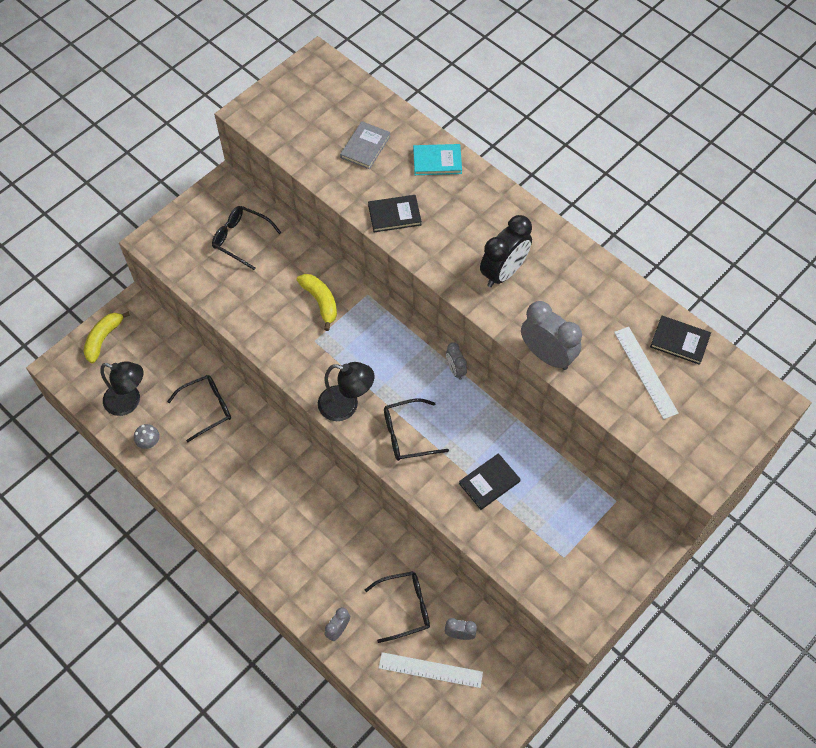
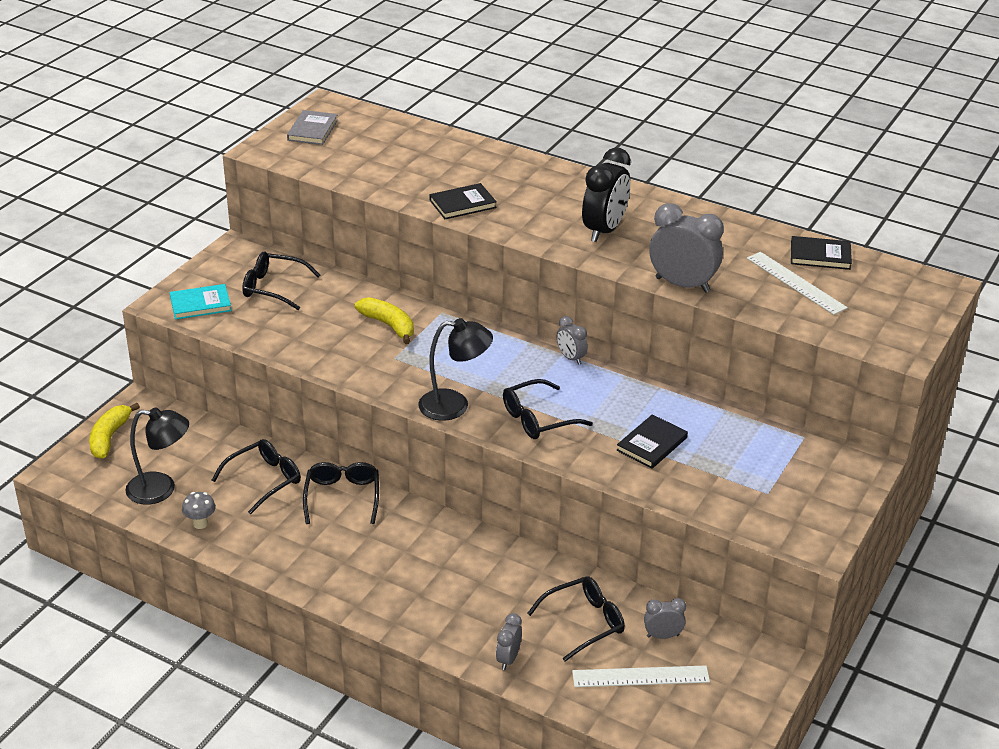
camera: 15 degrees left, 25 degrees down
grey book [340,121,391,169] -> grey book moved to [287,110,338,145]
turquoise book [413,144,462,175] -> turquoise book moved to [170,284,232,320]
none -> black glasses [303,462,379,524]

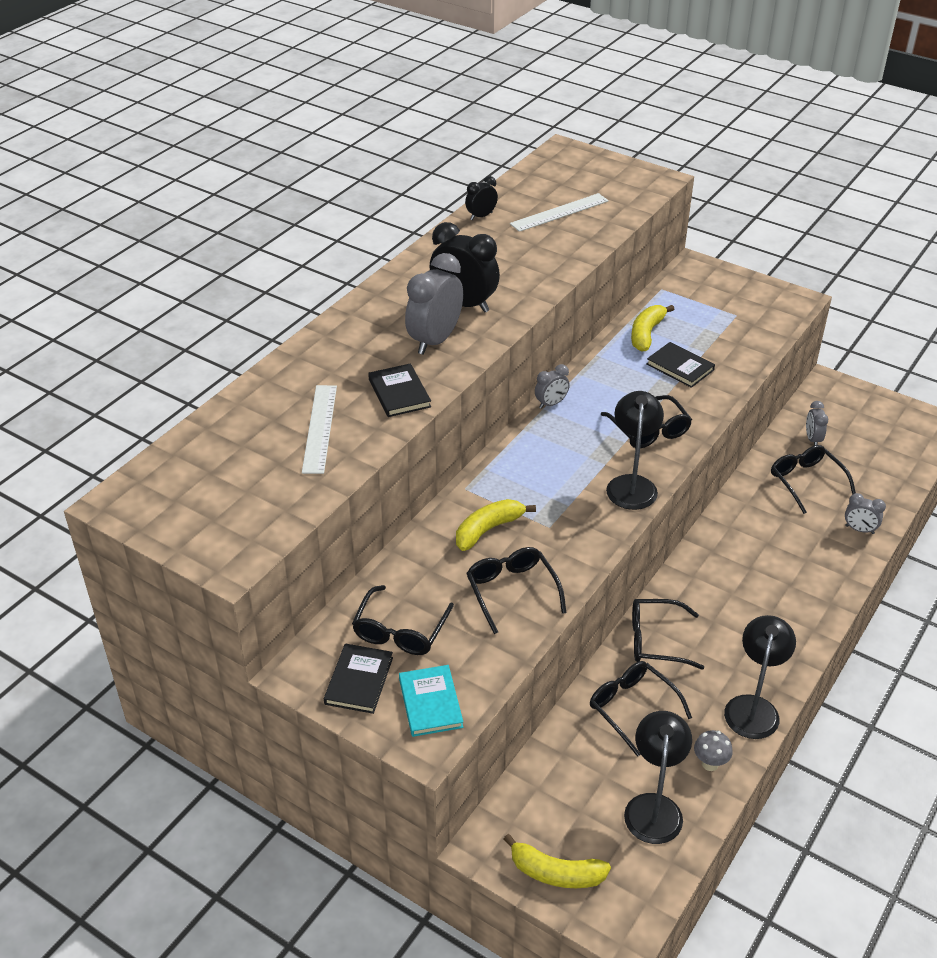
camera: 85 degrees left, 5 degrees up
grey book [287,110,338,145] -> none
white ruler [572,665,710,687] -> white ruler moved to [302,385,337,474]
grey clock [649,203,724,293] -> grey clock moved to [405,253,463,355]
black book [791,236,852,270] -> black book moved to [324,643,393,714]
none -> black clock [465,176,498,220]
none -> black glasses [466,547,567,634]
none -> yellow banana [631,305,674,352]
none -> black lamp [724,615,796,739]

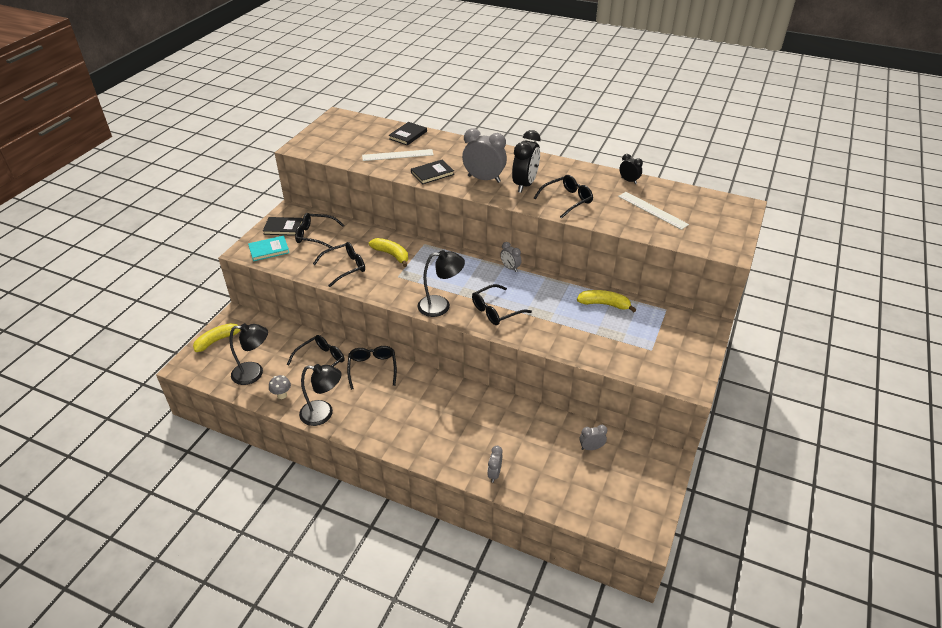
camera: 80 degrees right, 0 degrees up
yellow banana [504,834,611,888] -> yellow banana turned 45 degrees clockwise [193,323,241,352]
black book [646,342,715,388] -> black book moved to [388,122,427,145]
black glasses [771,445,856,514] -> black glasses moved to [534,175,593,219]

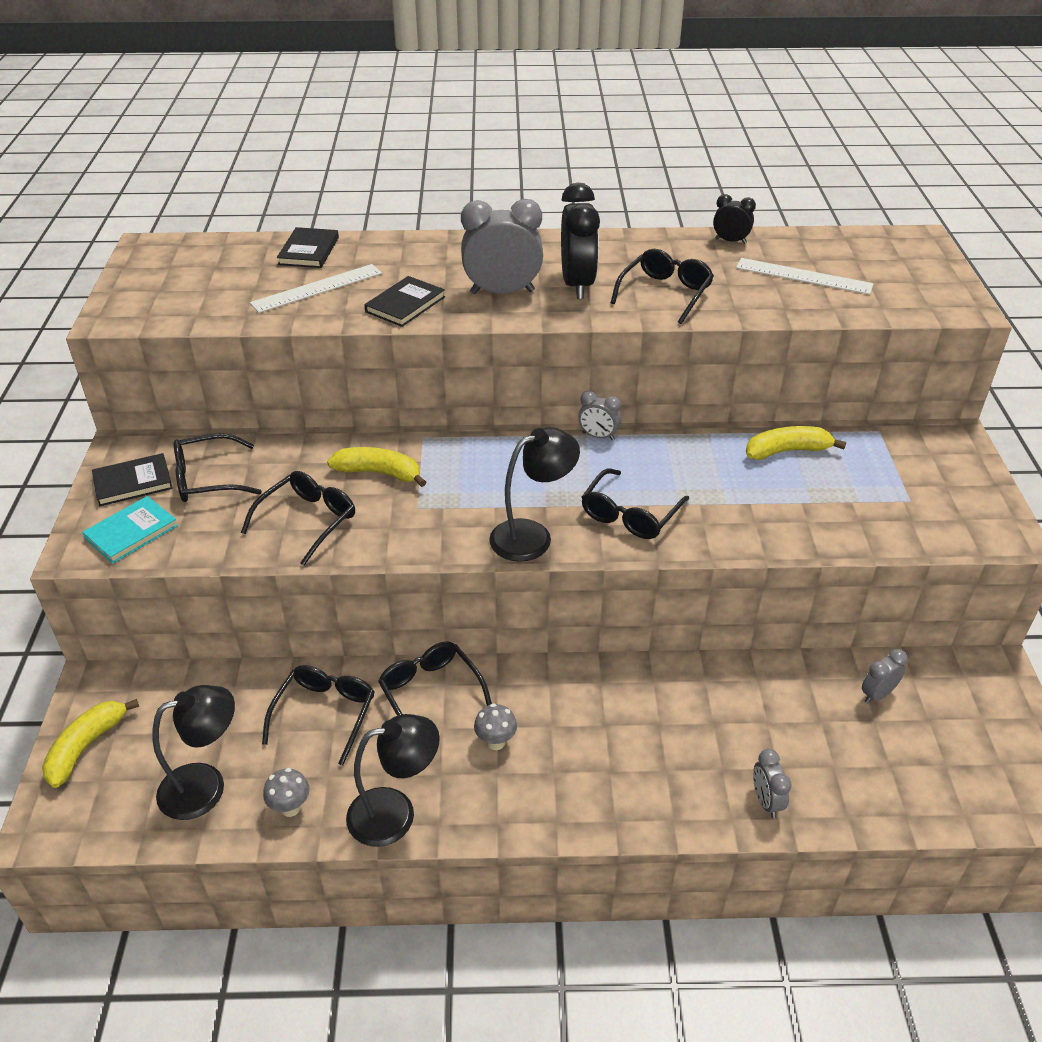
camera: 25 degrees left, 0 degrees up
none -> grey mushroom [474,703,517,750]

